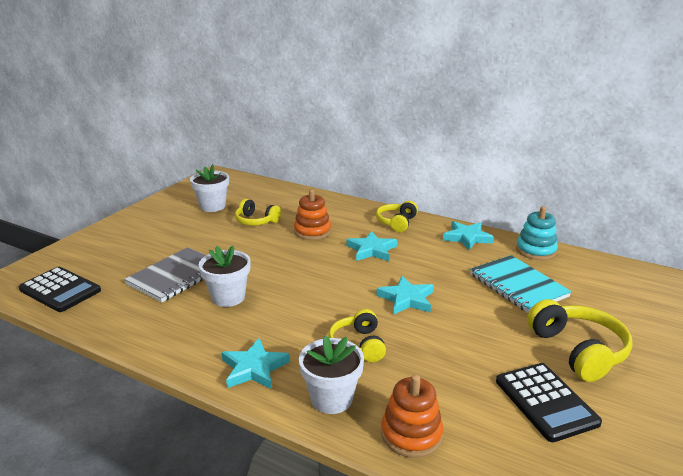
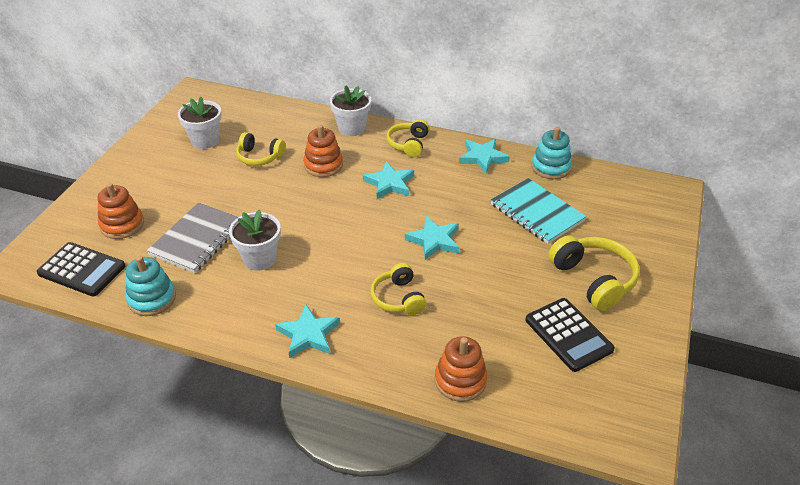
camera: 10 degrees left, 15 degrees up
white flower pot [299,336,364,414] -> white flower pot moved to [330,85,371,136]
none -> orange stacking toy [98,183,144,239]
none -> turquoise stacking toy [125,256,176,316]

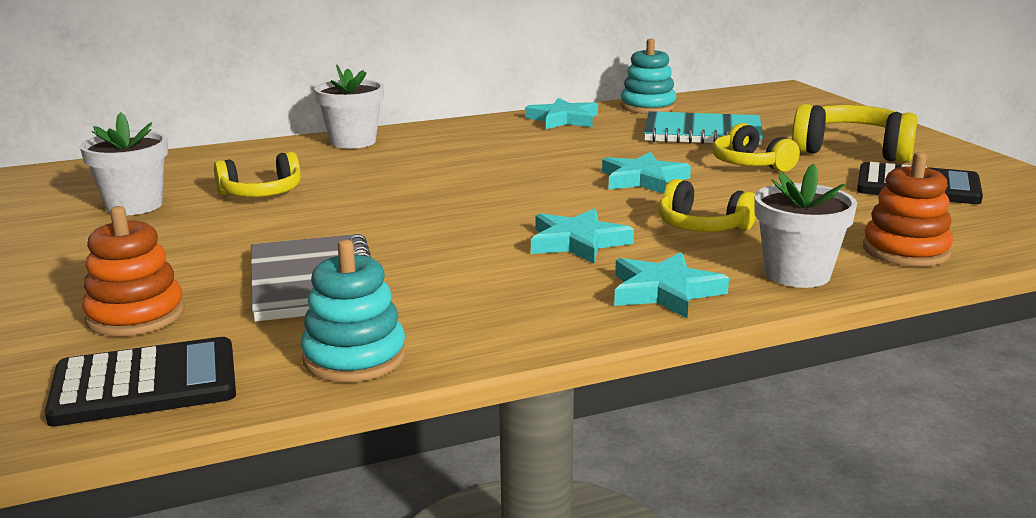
camera: 40 degrees left, 20 degrees down
white flower pot [229,210,281,271] -> white flower pot moved to [754,164,857,288]
orange stacking toy [303,125,343,177] -> none
turquoise star [363,162,414,199] -> turquoise star moved to [531,208,634,263]
yellow headphones [386,119,429,157] -> yellow headphones moved to [712,123,800,172]

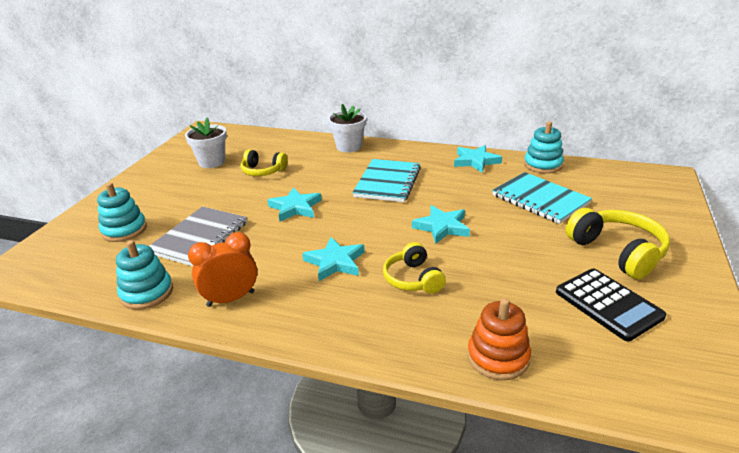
camera: 40 degrees right, 10 degrees up
black calculator [45,337,236,426] -> none
orange stacking toy [82,206,184,336] -> turquoise stacking toy [97,183,147,242]
turquoise star [614,252,729,318] -> turquoise star moved to [267,187,322,222]
yellow headphones [712,123,800,172] -> none
white flower pot [754,164,857,288] -> none
none -> orange clock [188,232,257,307]
none -> turquoise notebook [352,159,421,202]

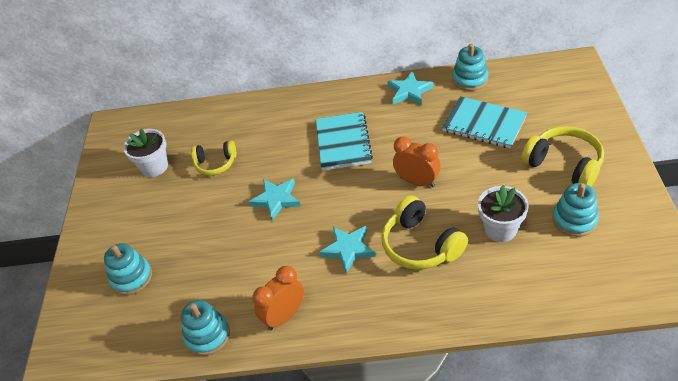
camera: 15 degrees left, 15 degrees up
grey notebook [149,206,247,266] -> none
white flower pot [328,104,367,152] -> white flower pot moved to [478,185,528,242]
yellow headphones [383,242,446,294] -> yellow headphones [381,196,468,270], size x1.53
turquoise star [412,205,470,244] -> orange clock [393,136,441,187]
orange stacking toy [467,298,531,380] -> none
black calculator [556,268,666,341] -> turquoise stacking toy [553,183,599,237]

